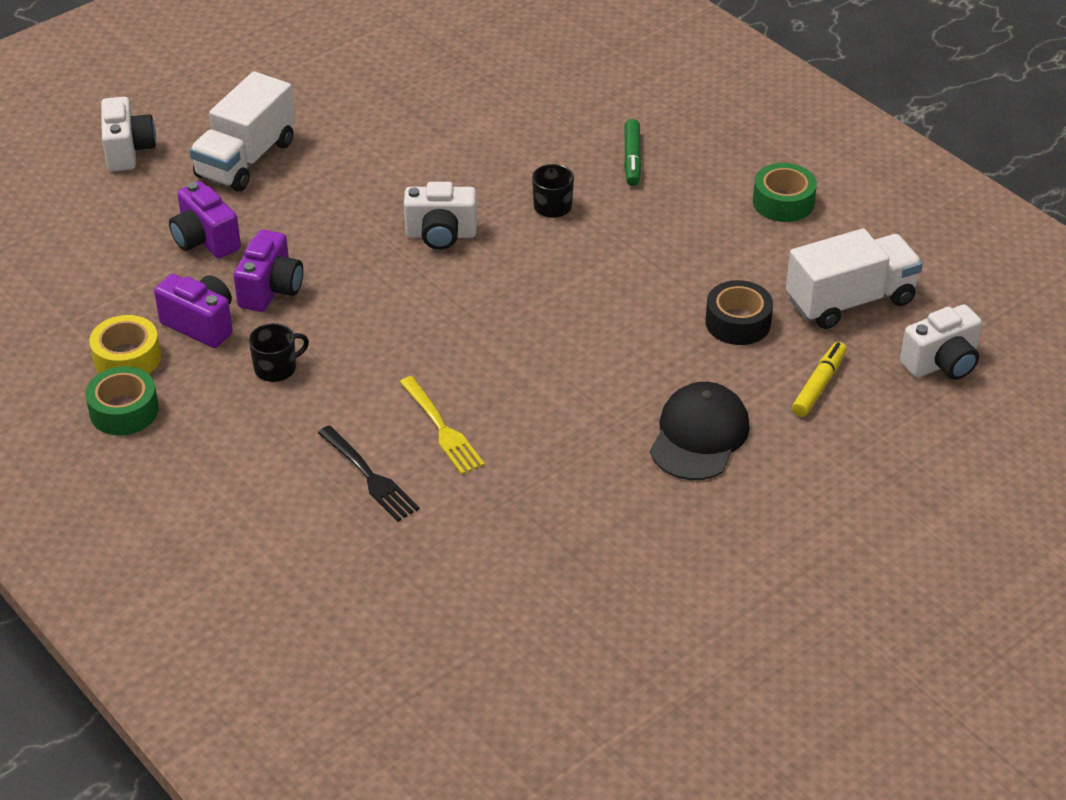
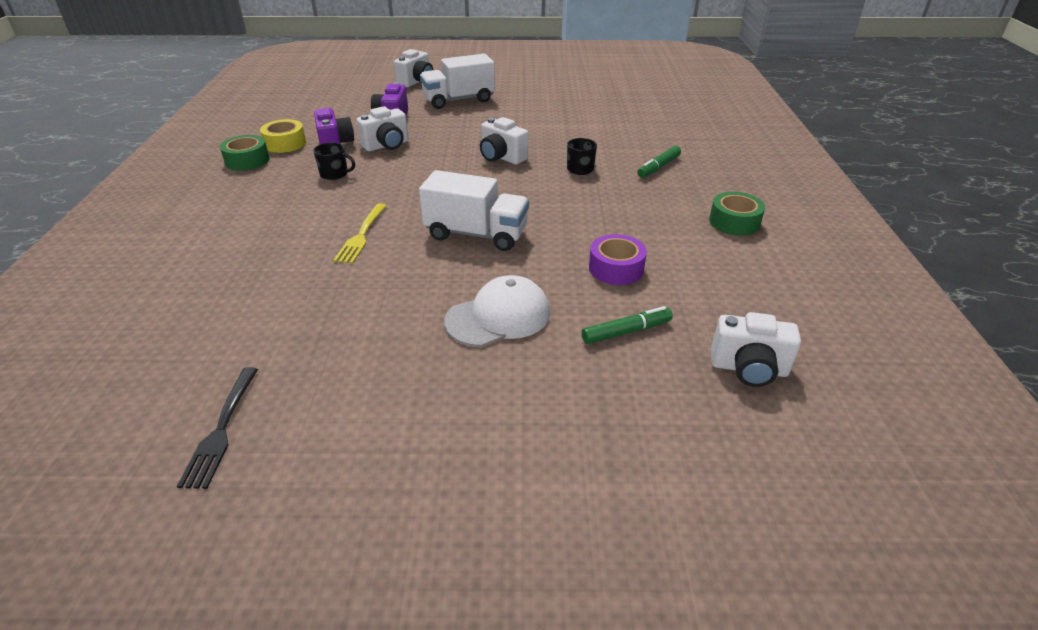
camera: 40 degrees right, 5 degrees down
purple camera [233,230,303,312] -> white camera [356,106,409,151]
black fork [318,425,420,521] -> black fork moved to [177,367,258,489]
black cap [650,382,750,480] -> white cap [444,275,550,347]
black tape [705,280,773,345] -> purple tape [589,234,647,285]
white truck [786,228,923,329] -> white truck moved to [419,170,529,251]
yellow marker [792,342,847,417] -> green marker [582,306,673,344]

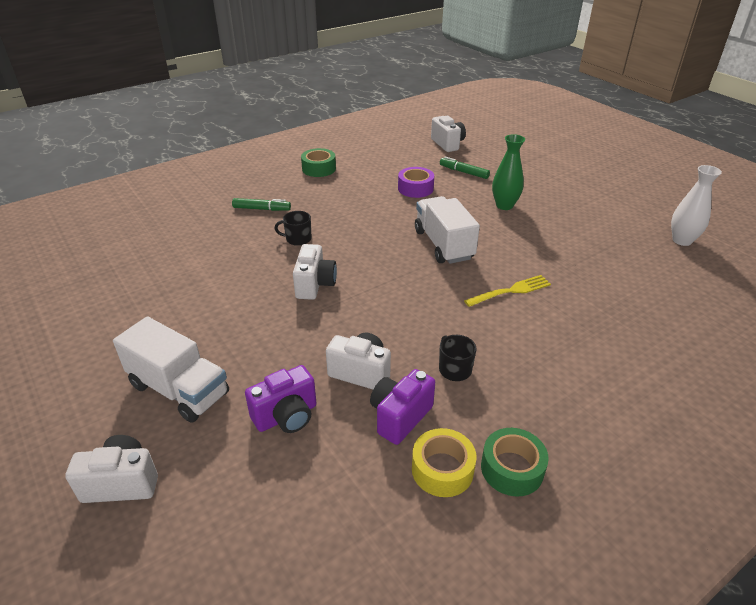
camera: 125 degrees left, 0 degrees up
black fork [177,367,258,489] -> white vase [671,165,722,246]
white cap [444,275,550,347] -> green vase [492,134,525,210]

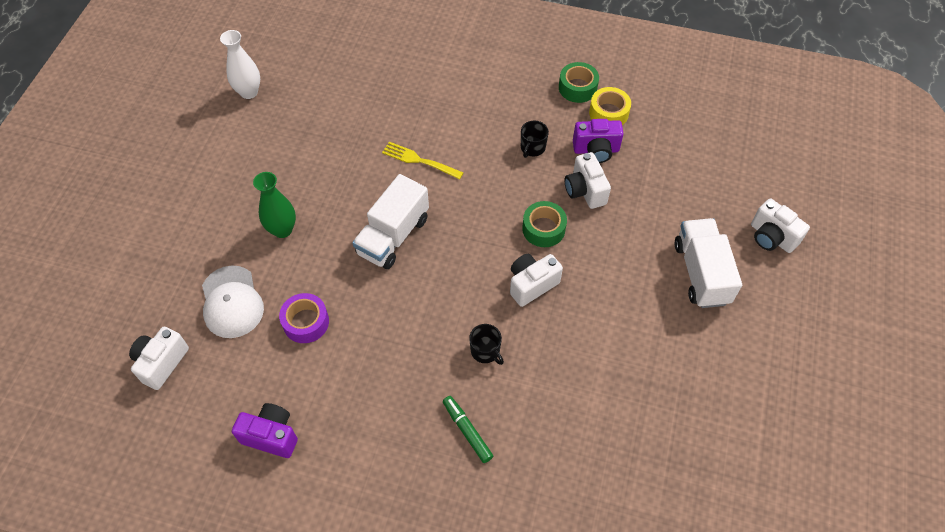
camera: 130 degrees left, 20 degrees up
purple camera [245,365,316,433] -> purple camera moved to [232,403,298,458]
green tape [301,148,336,177] -> green tape moved to [522,201,567,247]
green marker [440,156,490,179] -> white cap [202,266,264,338]

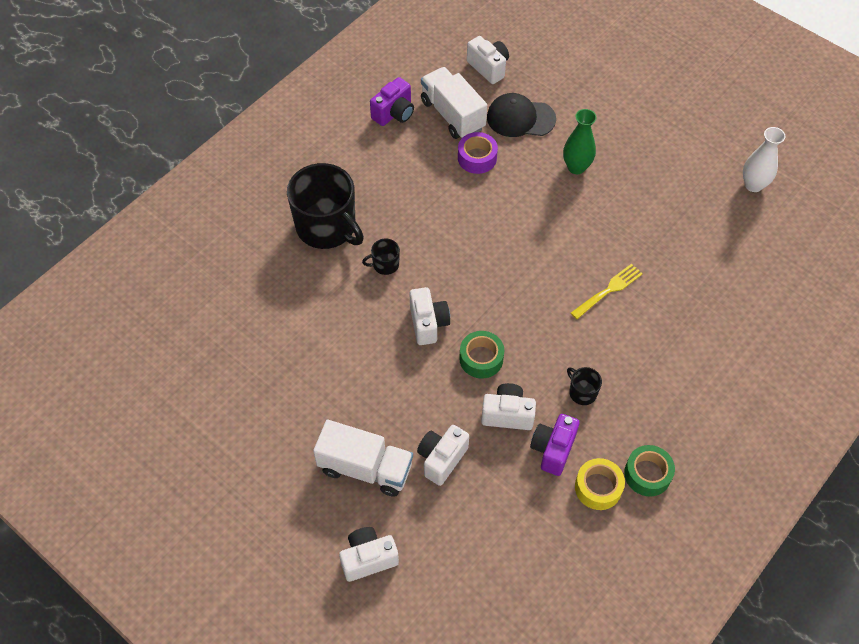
camera: 115 degrees right, 0 degrees up
white cap [202,266,264,338] -> black cap [487,93,556,137]
white truck [352,174,429,269] -> white truck moved to [421,67,487,139]
green marker [443,396,493,463] -> black mug [287,163,364,249]
none -> white camera [417,425,469,486]

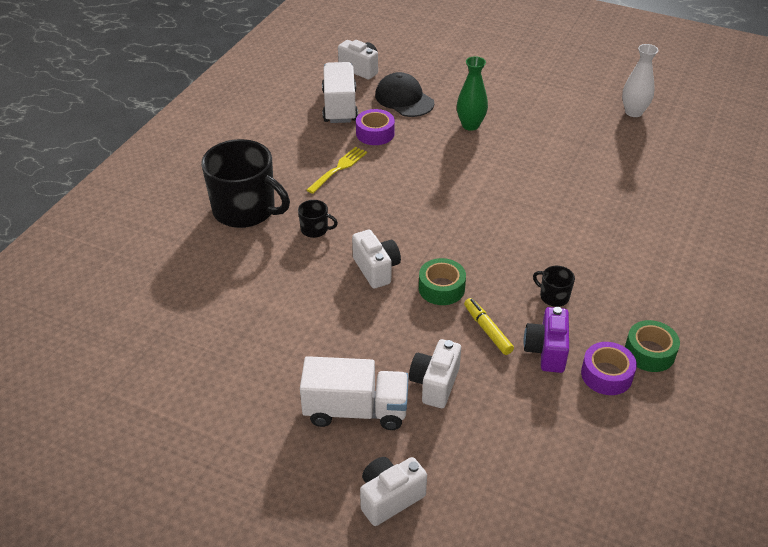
camera: 15 degrees left, 15 degrees down
black mug [362,239,400,275] -> black mug turned 135 degrees counterclockwise [298,200,338,238]
purple camera [370,77,414,126] -> none
white truck [421,67,487,139] -> white truck turned 45 degrees clockwise [322,62,358,123]
white camera [481,383,536,430] -> yellow marker [464,298,514,355]
black cap [487,93,556,137] -> black cap turned 60 degrees clockwise [375,72,435,117]
yellow fork [571,264,643,319] -> yellow fork moved to [307,147,367,194]
yellow tape [575,458,625,510] -> purple tape [581,342,637,395]

